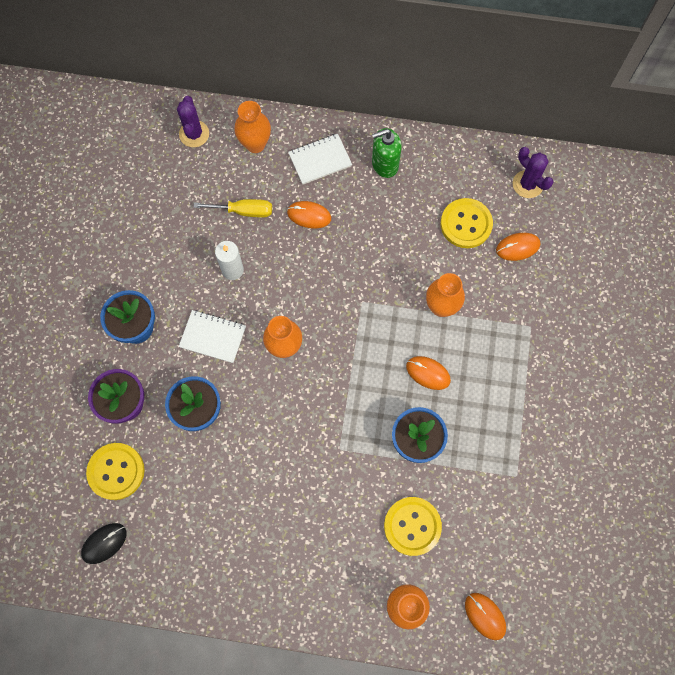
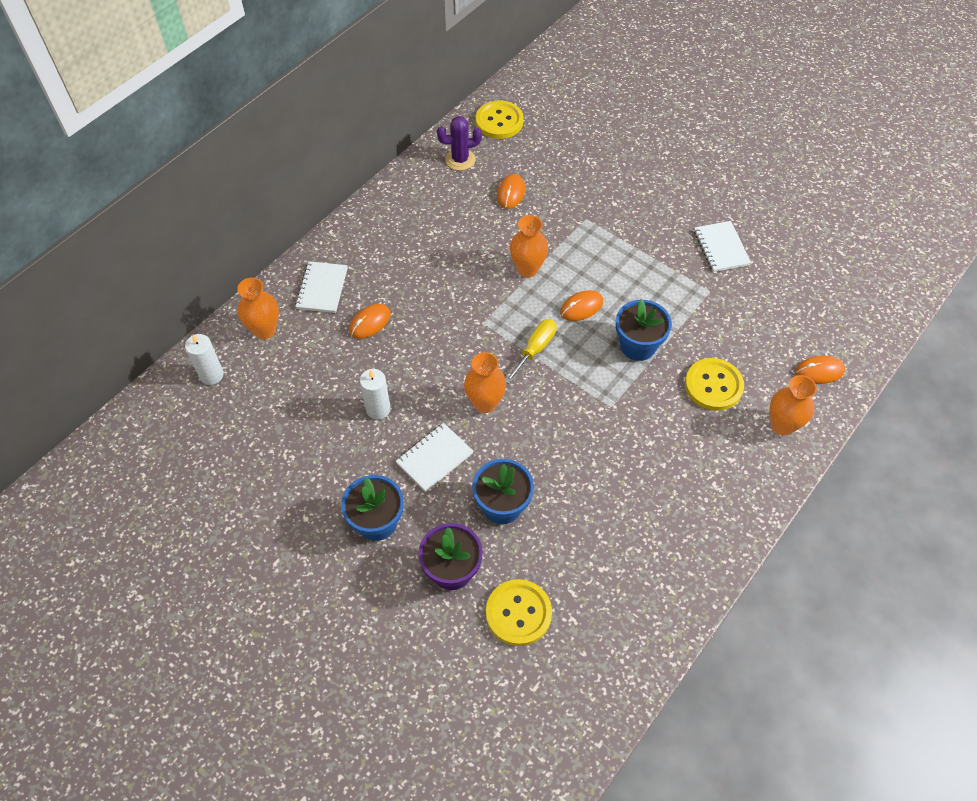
camera: 60 degrees left, 15 degrees down
black mouse [81,523,127,564] -> none
purple cactus [177,96,209,147] -> white candle [185,334,224,385]
yellow screwdriver [194,199,272,218] -> yellow screwdriver moved to [505,319,557,384]
green soap dispenser [372,128,402,178] -> none
yellow button [440,198,493,248] -> yellow button moved to [475,101,524,139]
none -> white notebook [694,221,751,272]

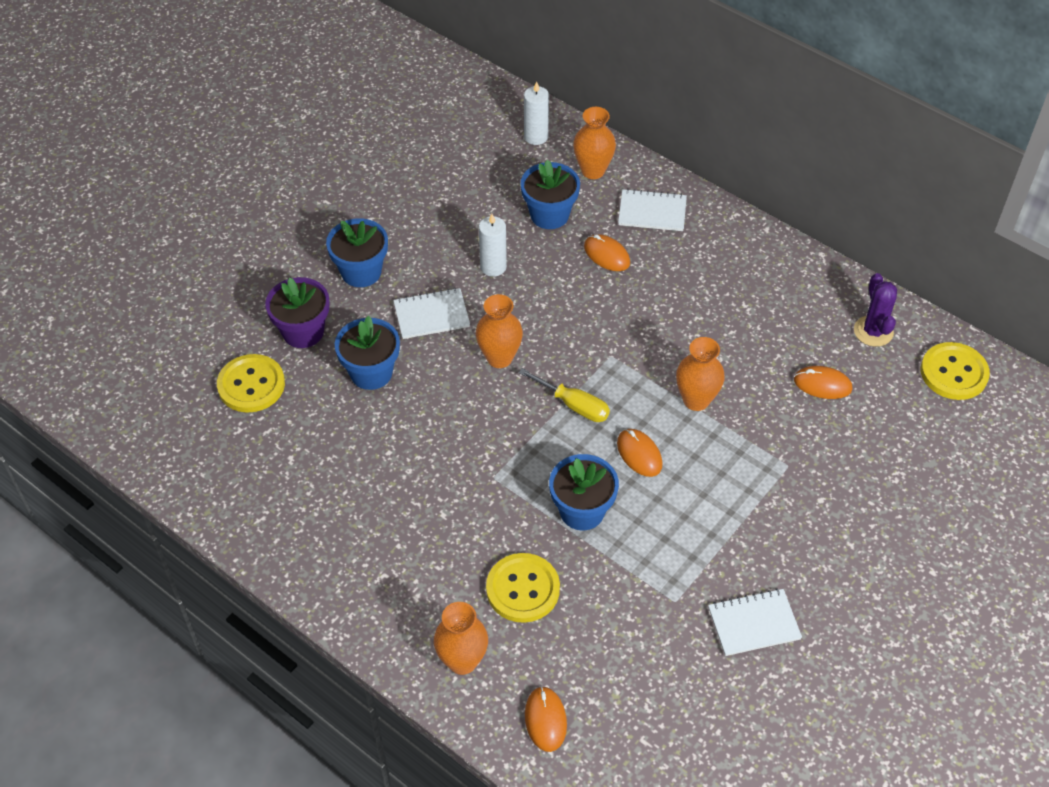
camera: 90 degrees right, 5 degrees down
white notebook [396,423,474,492] -> white notebook turned 60 degrees counterclockwise [393,288,470,339]
none -> blue flower pot [520,160,580,229]

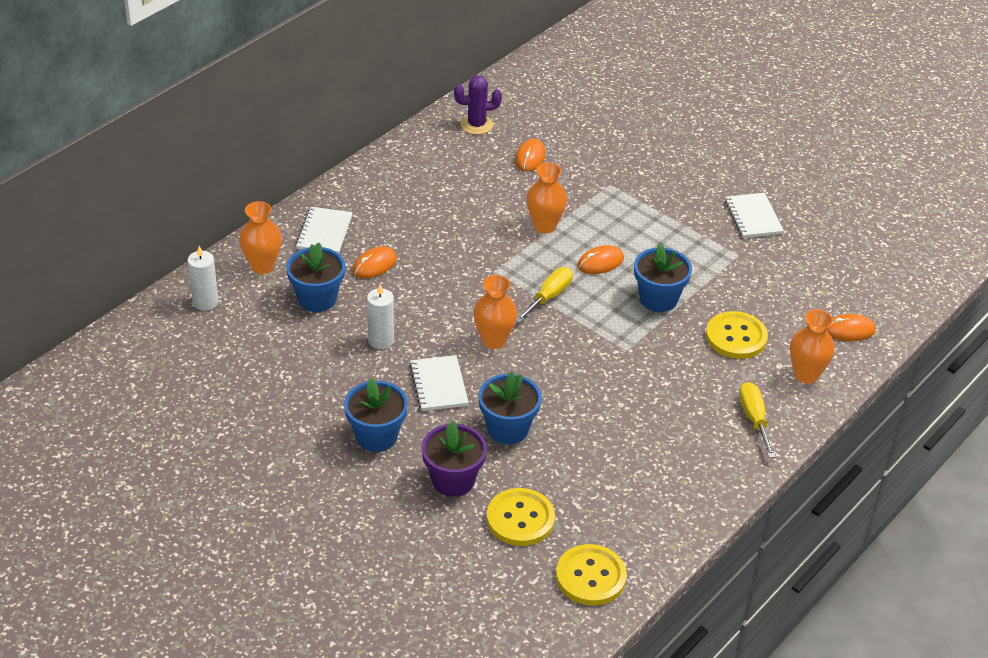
camera: 90 degrees left, 10 degrees down
yellow button [921,342,990,400] -> yellow button moved to [556,544,627,605]
none -> yellow screwdriver [739,382,775,458]

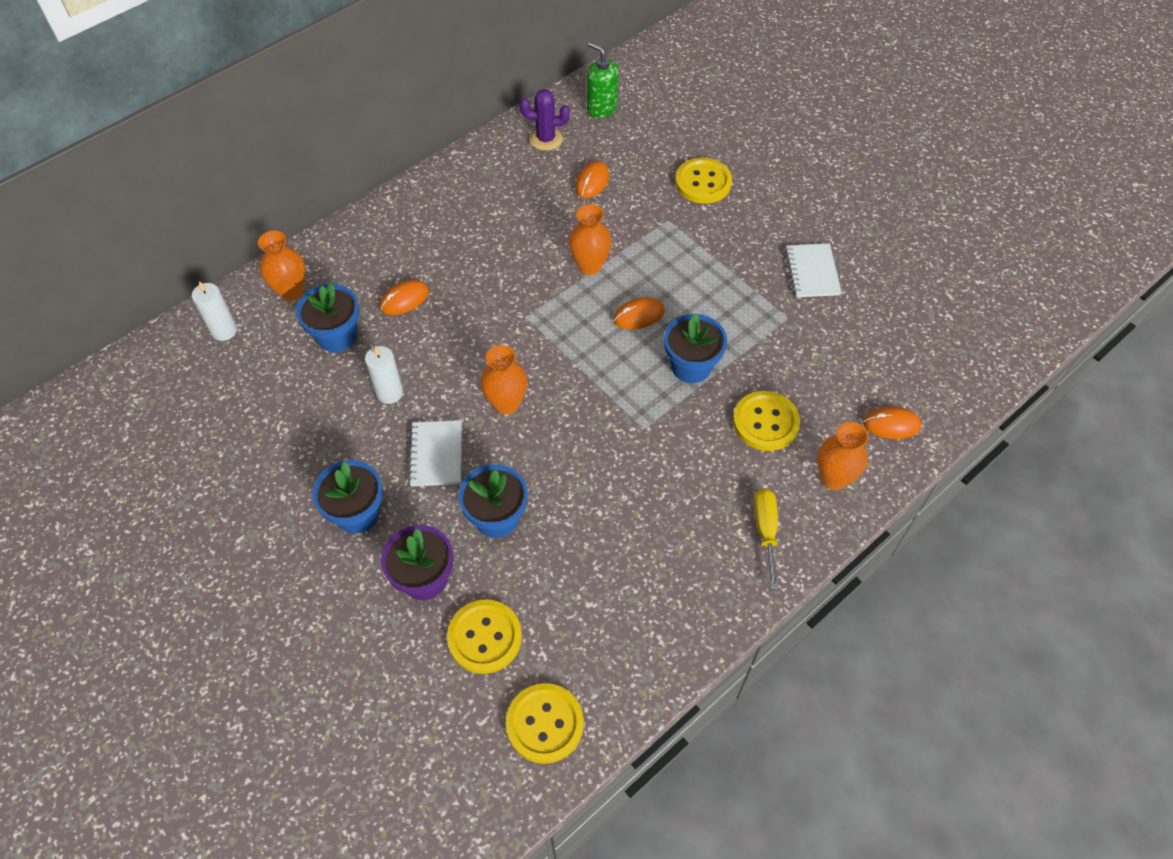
camera: 10 degrees right, 15 degrees up
white notebook [296,207,353,253] -> none
yellow screwdriver [516,267,573,322] -> none
none -> green soap dispenser [587,42,619,118]
none -> yellow button [675,158,732,204]

